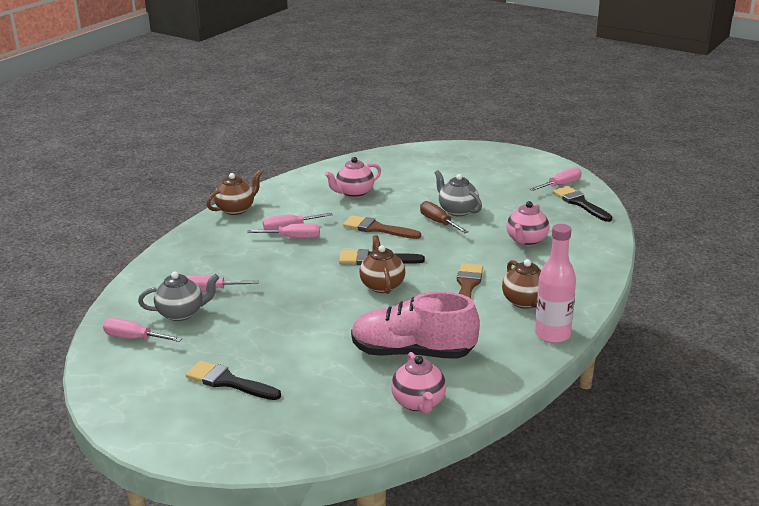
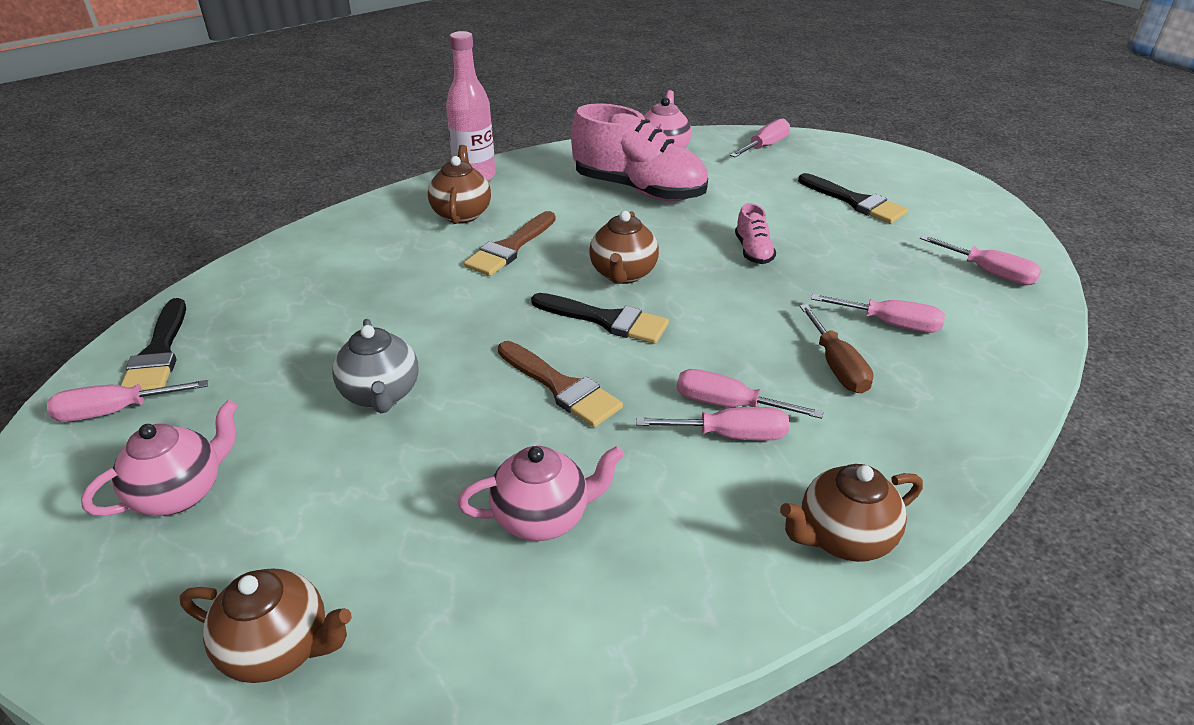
camera: 160 degrees left, 10 degrees up
grey teapot [138,272,219,321] -> none
brown screwdriver [420,201,469,233] -> brown screwdriver moved to [800,304,873,393]
pink teapot [507,201,549,246] -> pink teapot moved to [81,400,238,516]
none -> brown teapot [180,568,351,683]
none -> pink screwdriver [730,118,790,158]
none -> pink shoe [735,203,776,264]

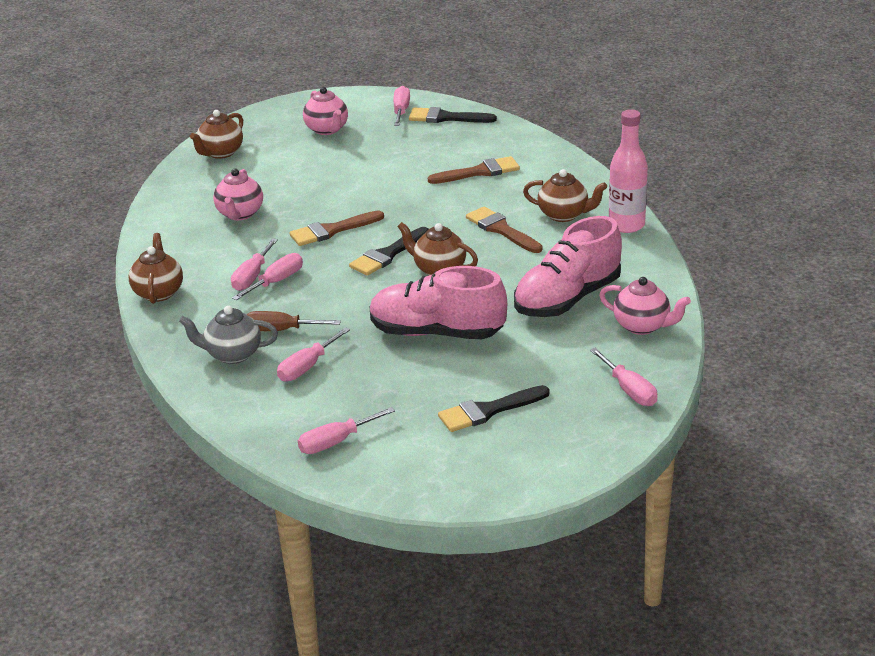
camera: 110 degrees right, 5 degrees down
grey teapot [332,319,419,413] -> grey teapot moved to [179,306,278,364]
pink shoe [735,203,776,264] -> pink shoe [369,266,507,339], size x2.26
none -> brown brush [428,156,520,184]

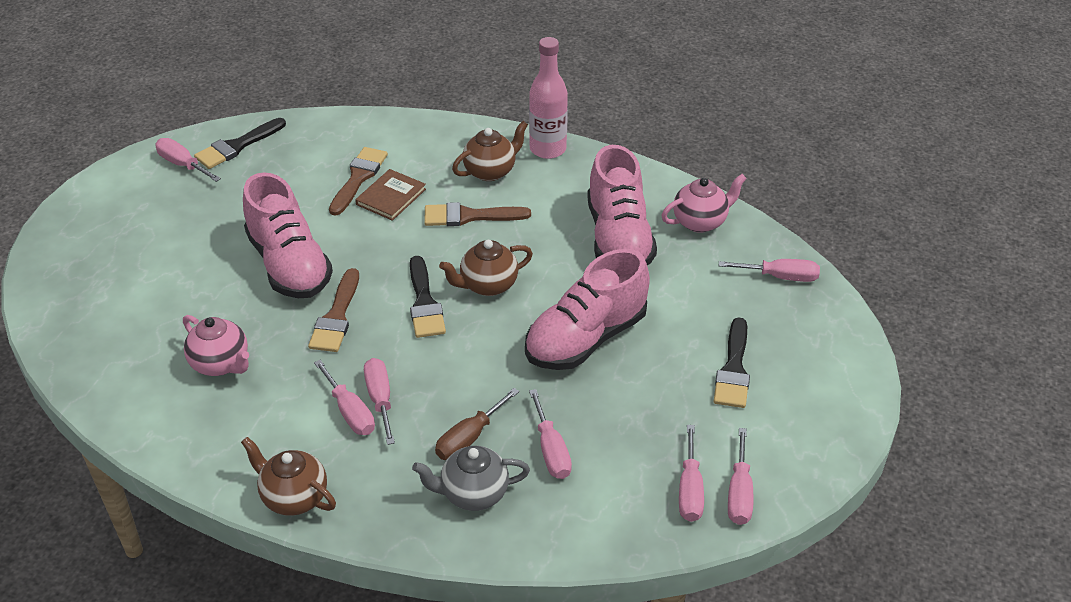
camera: 55 degrees left, 10 degrees up
grey teapot [179,306,278,364] -> grey teapot turned 45 degrees clockwise [412,446,530,511]
brown teapot [190,110,243,159] -> none
pink teapot [303,87,348,135] -> none
none -> pink shoe [243,172,333,298]
none -> brown book [355,169,426,221]
none -> pink screwdriver [728,428,753,525]

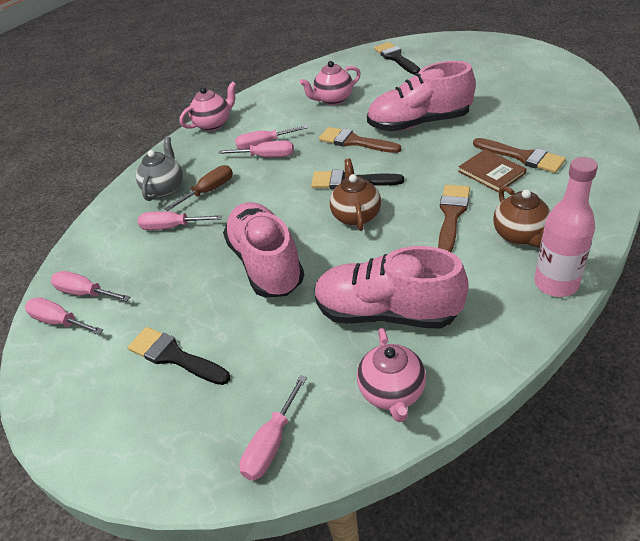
camera: 115 degrees right, 0 degrees up
pink screwdriver [155,138,221,182] -> none
black brush [194,118,286,169] -> black brush moved to [374,42,421,75]
brown teapot [241,437,336,516] -> pink teapot [179,81,236,131]
brown screwdriver [435,388,519,460] -> brown screwdriver turned 75 degrees clockwise [164,165,233,211]

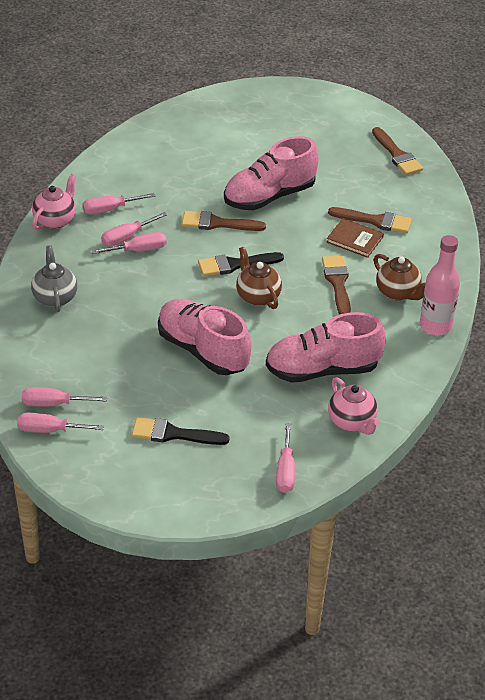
camera: 30 degrees left, 0 degrees up
pink screwdriver [138,211,222,230] -> pink screwdriver moved to [82,193,155,214]
brown screwdriver [164,165,233,211] -> none
pink teapot [300,61,361,105] -> none
black brush [374,42,421,75] -> none
none -> brown brush [372,127,423,175]

